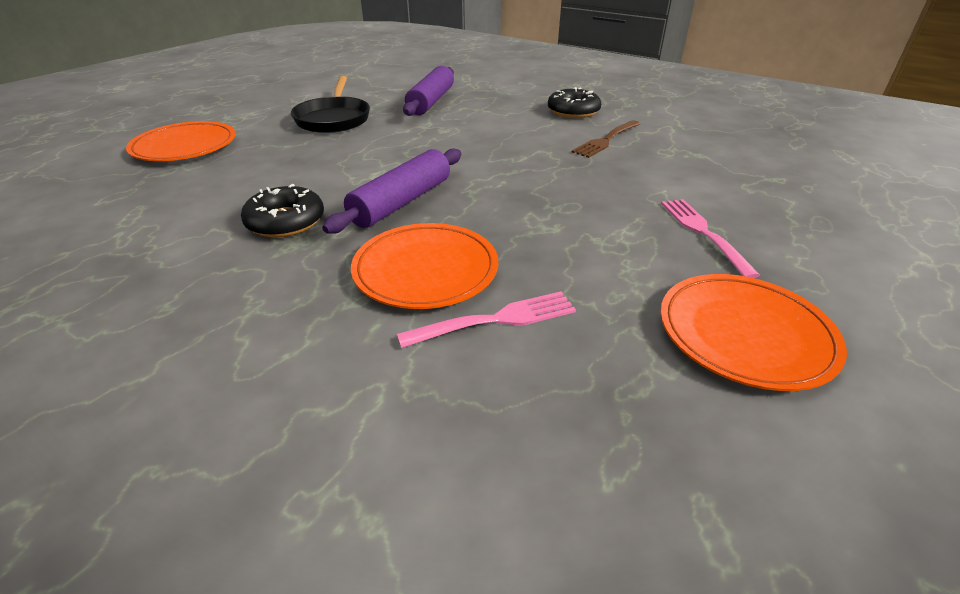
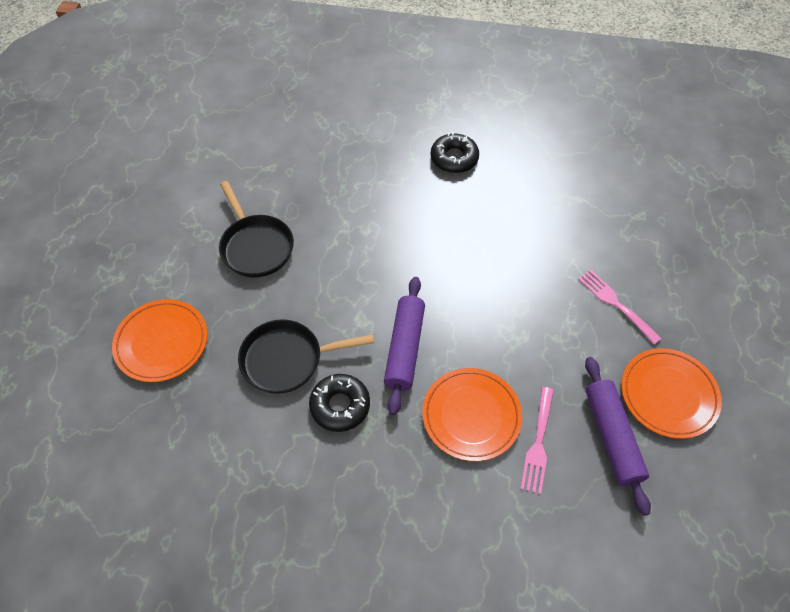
camera: 25 degrees left, 20 degrees up
pink fork [397,291,576,348] -> pink fork turned 150 degrees clockwise [520,387,554,494]
purple rolling pin [403,66,454,116] -> purple rolling pin moved to [585,357,651,516]
brown fork [572,120,641,158] -> none
none -> black pan [238,319,374,394]

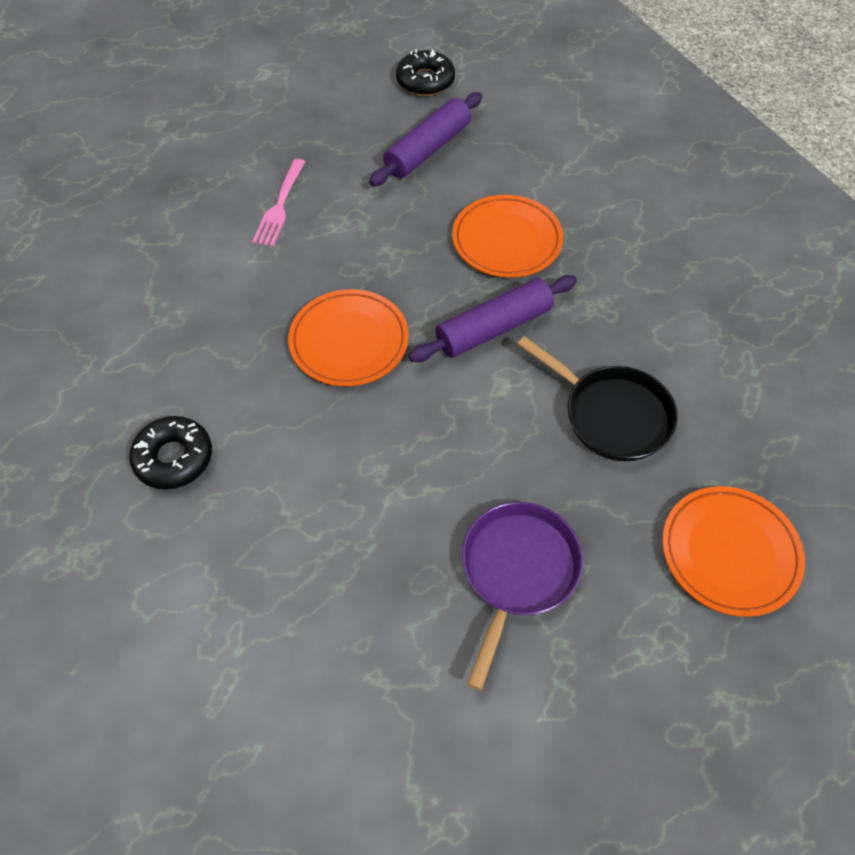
camera: 130 degrees left, 0 degrees up
black pan [219,181,294,278] -> purple pan [462,502,583,690]
black donut [309,374,370,432] -> black donut moved to [396,49,455,96]
pink fork [520,387,554,494] -> none
orange plate [621,348,722,439] -> orange plate moved to [288,289,409,386]

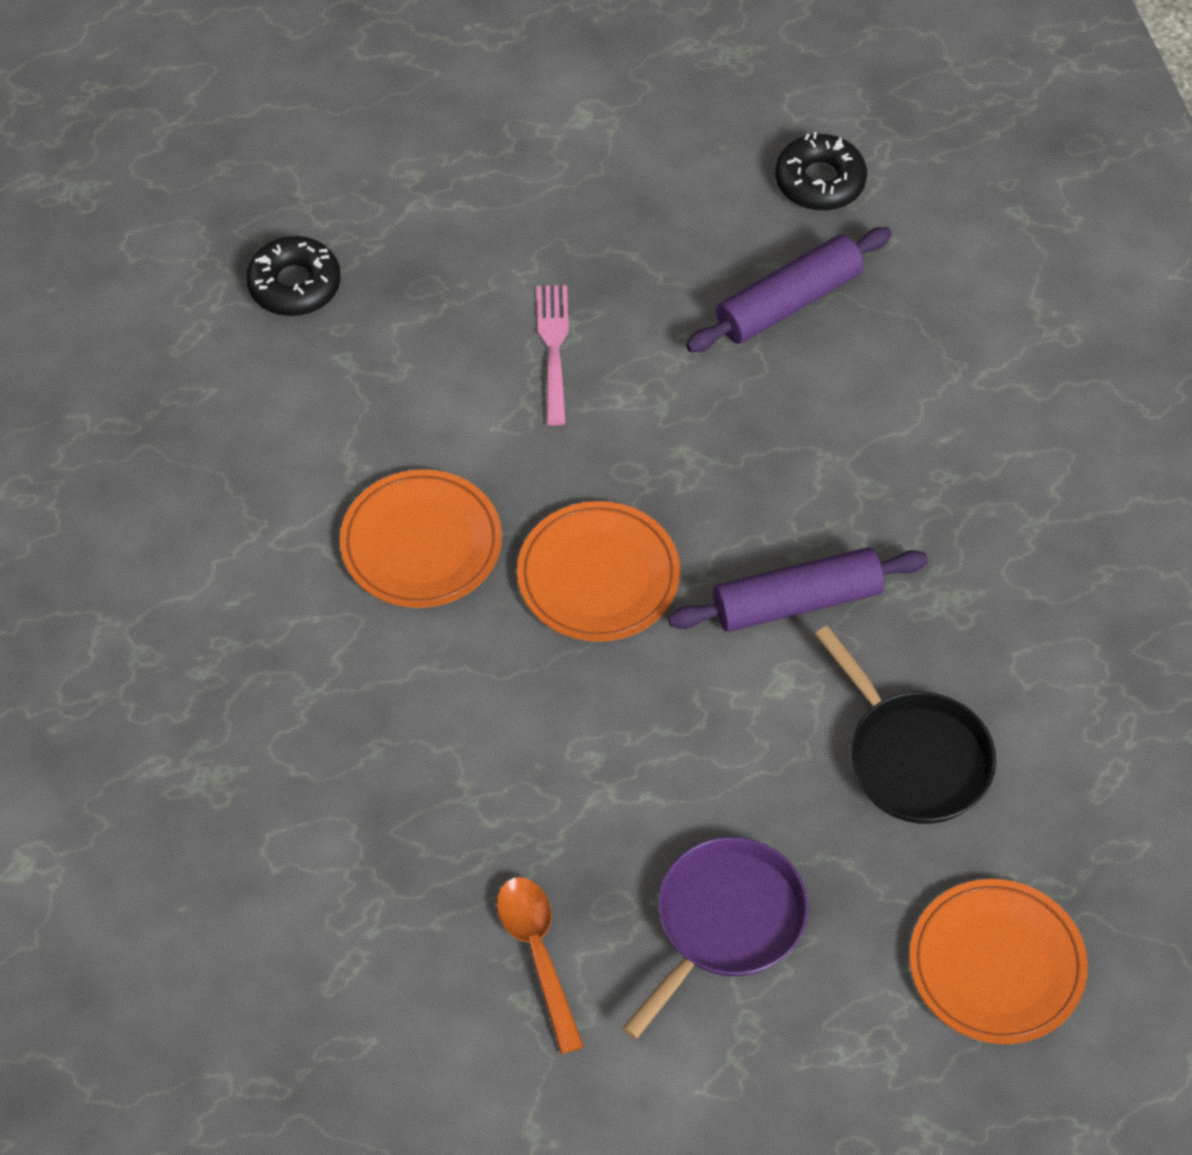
camera: 15 degrees right, 0 degrees up
black donut [129,416,212,490] -> black donut moved to [246,236,341,316]
pink fork [252,159,305,247] -> pink fork turned 150 degrees clockwise [537,285,569,426]
orange plate [452,195,563,278] -> orange plate moved to [340,469,502,608]
none -> orange spoon [497,877,584,1054]

